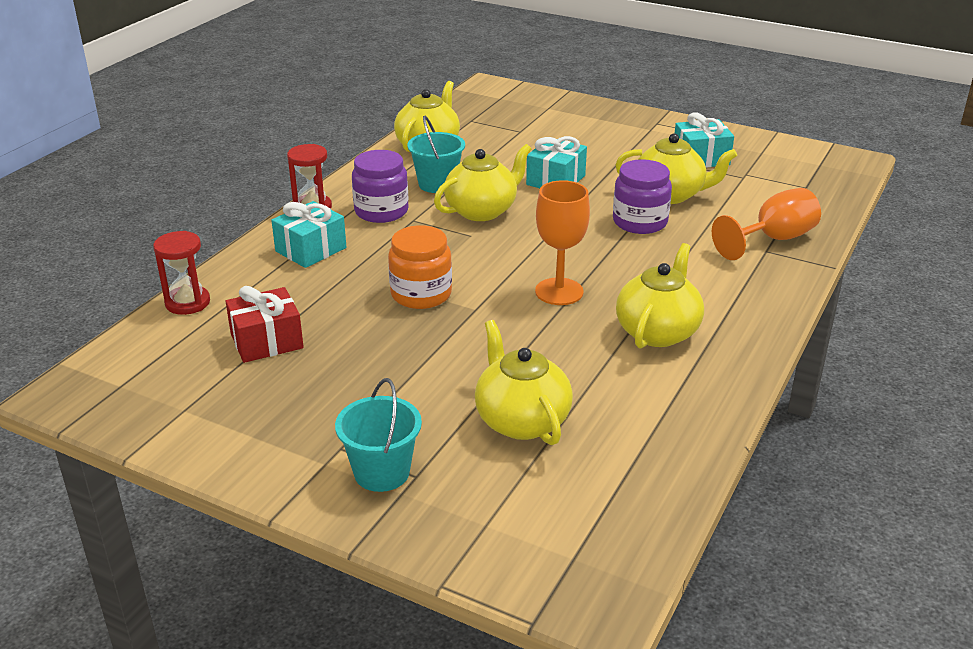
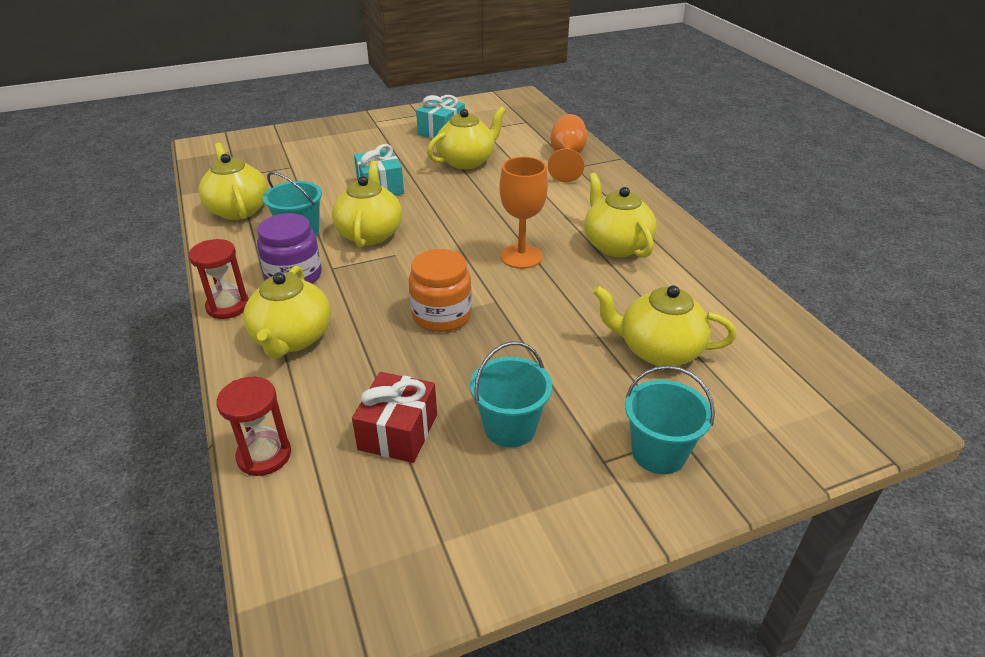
camera: 50 degrees left, 5 degrees up
turquoise gift [271,201,346,268] -> yellow teapot [243,266,331,358]
purple jar [613,159,672,234] -> none
none -> turquoise bucket [470,342,552,447]

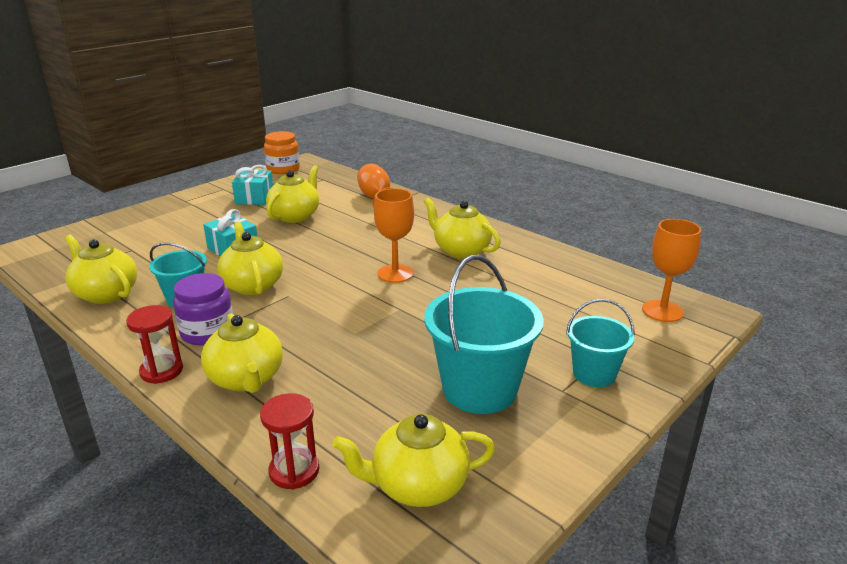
camera: 25 degrees left, 10 degrees down
red gift [352,372,437,463] -> none
orange jar [409,249,472,332] -> orange jar moved to [264,131,300,174]
turquoise bucket [470,342,552,447] -> turquoise bucket [424,255,544,414], size x1.71
yellow teapot [593,285,736,366] -> yellow teapot moved to [332,414,495,507]
none -> orange goblet [642,219,701,322]

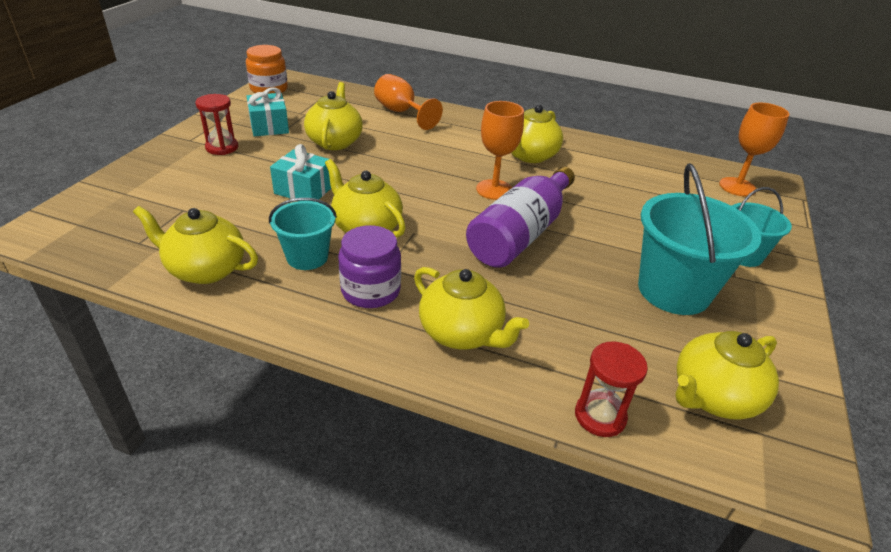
camera: 25 degrees left, 10 degrees up
red hourglass [126,305,183,384] -> red hourglass moved to [196,94,238,155]
yellow teapot [424,198,501,259] -> yellow teapot turned 75 degrees counterclockwise [511,105,563,163]
none -> purple bottle [466,167,575,268]

